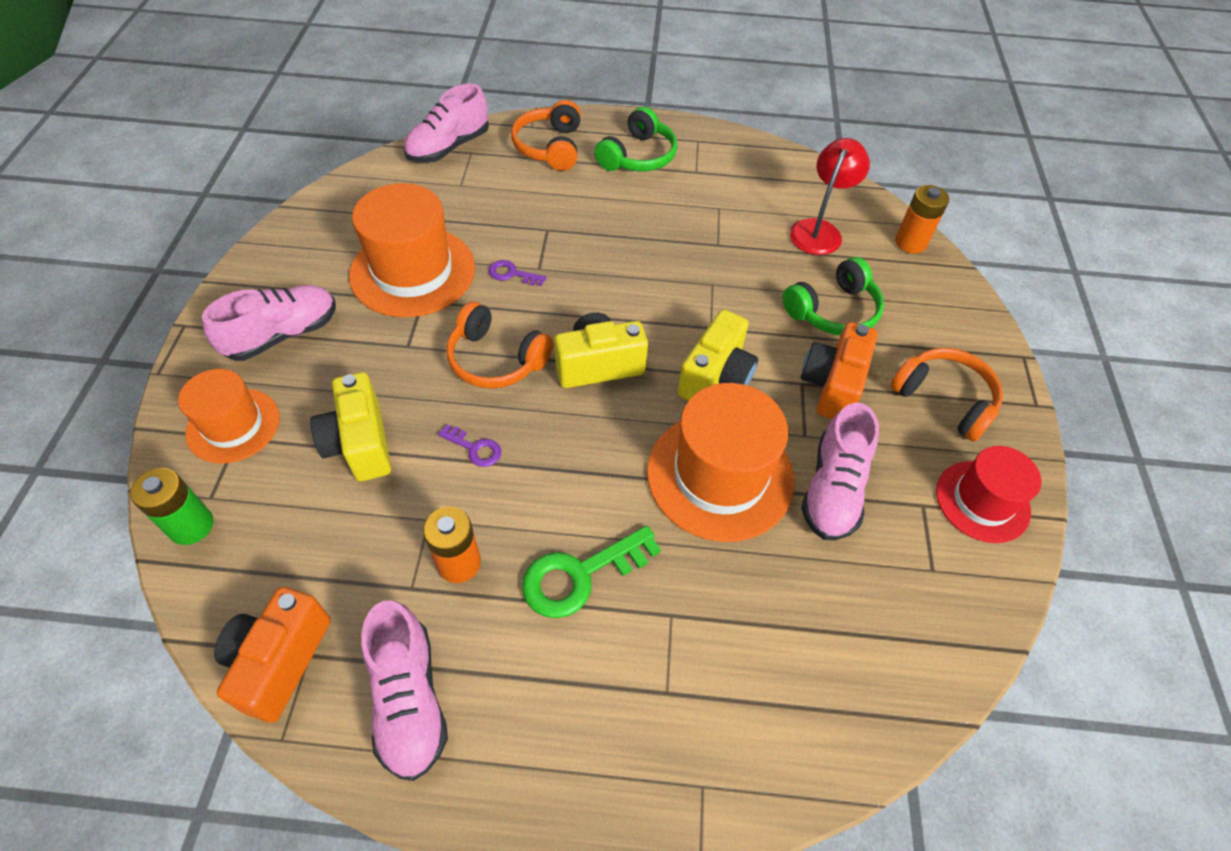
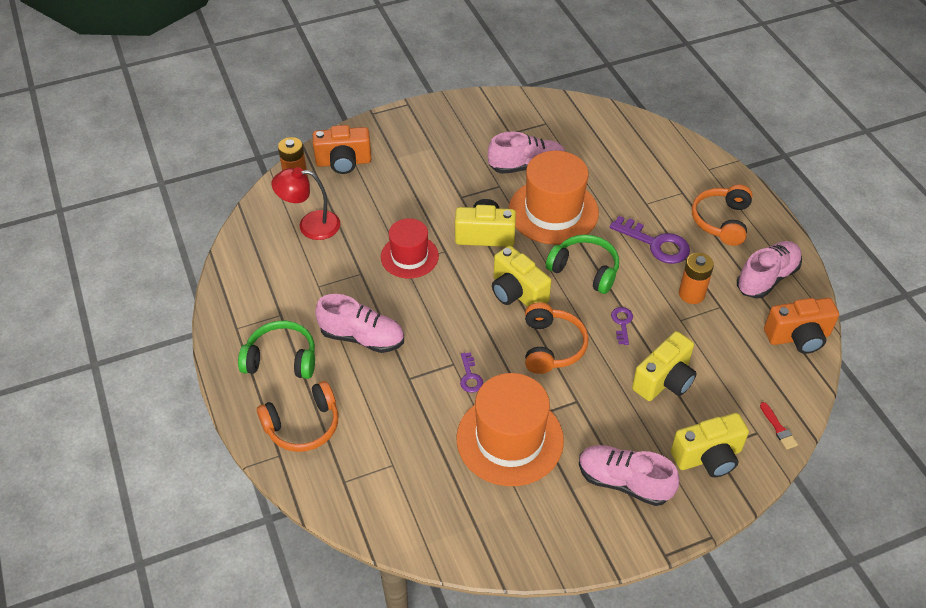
camera: 115 degrees left, 5 degrees down
green battery [130,468,213,545] -> red brush [760,402,798,449]
orange hat [178,369,280,464] -> yellow camera [671,413,749,478]
pink shoe [403,83,489,163] -> pink shoe moved to [315,294,404,353]
green key [522,526,661,618] -> purple key [610,216,690,264]
green headphones [783,257,884,335] -> green headphones moved to [546,234,619,294]
orange camera [801,322,878,419] -> orange camera moved to [313,125,371,174]
orange headphones [890,348,1003,442] -> orange headphones moved to [692,184,753,246]
red hat [936,446,1041,543] -> red hat moved to [381,218,439,278]

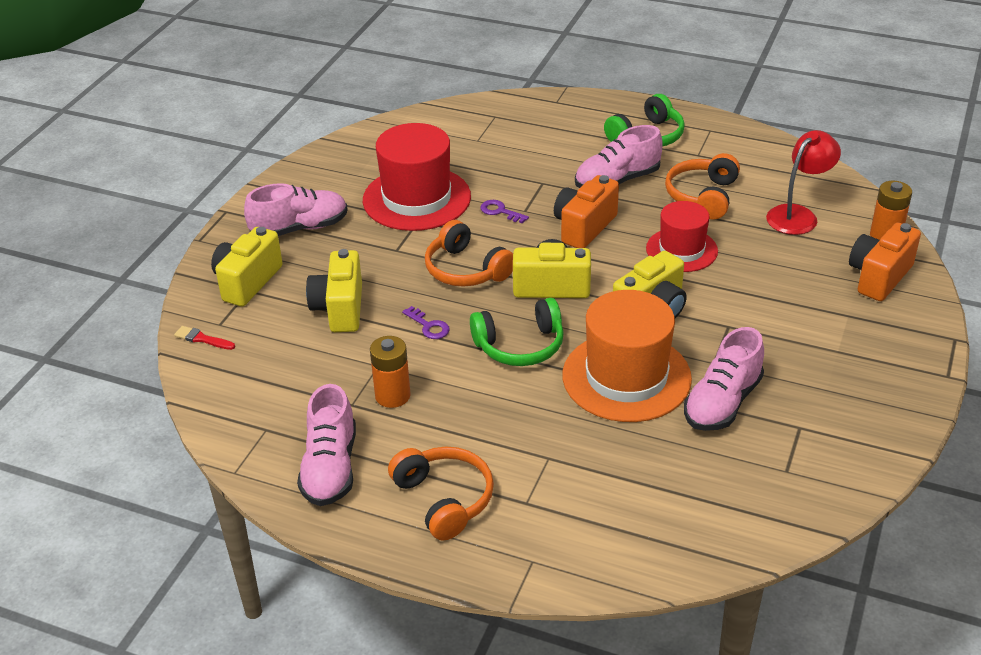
camera: 135 degrees right, 10 degrees down
orange headphones [257,381,338,452] -> orange headphones moved to [665,153,740,220]
orange hat [457,373,564,486] -> red hat [363,123,471,231]
purple key [610,216,690,264] -> none
orange camera [764,298,839,354] -> orange camera moved to [554,175,619,248]

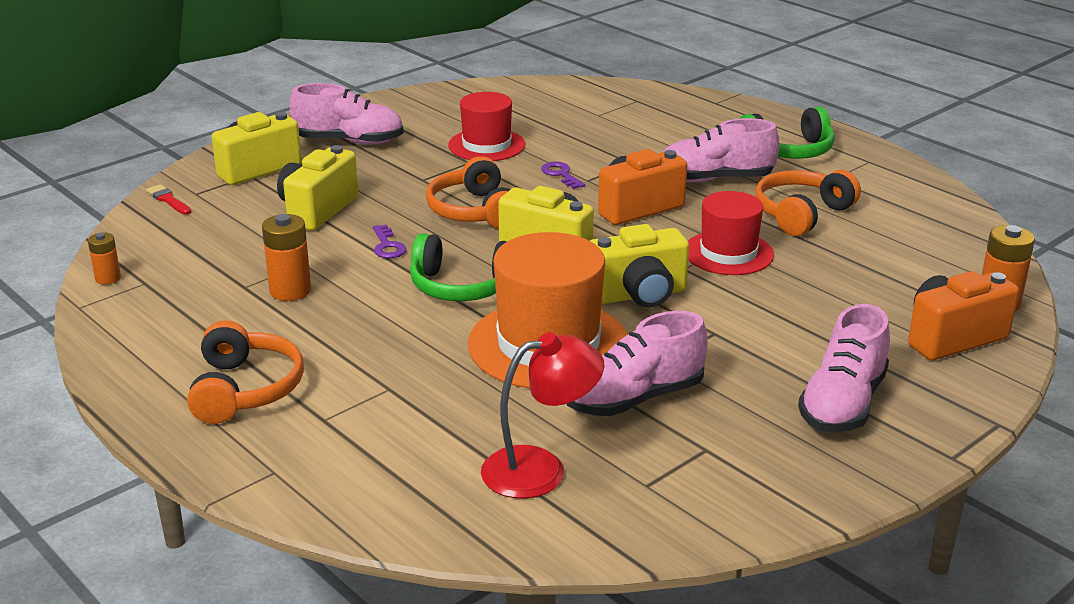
camera: 25 degrees right, 10 degrees down
pink shoe [297,384,356,506] -> pink shoe moved to [798,304,890,432]
red hat [363,123,471,231] -> red hat [448,92,525,161], size x0.62
red lamp [766,130,841,235] -> red lamp moved to [481,332,605,499]
none -> orange battery [88,233,121,285]

